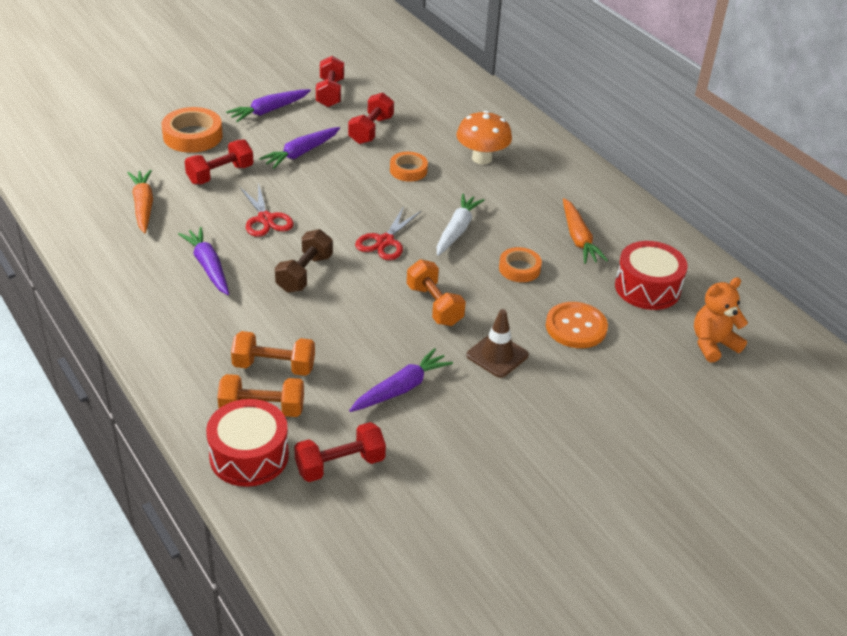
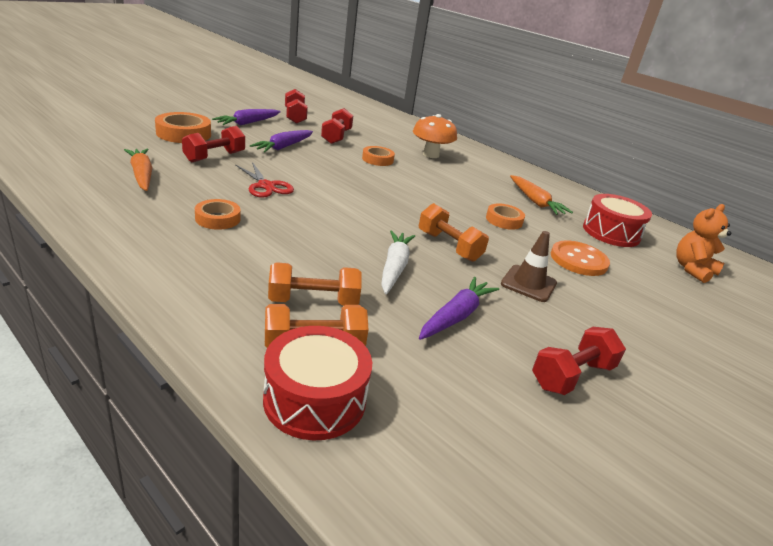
camera: 15 degrees left, 10 degrees down
purple carrot [178,227,229,295] -> orange tape [195,199,240,230]
brown dumbbell [275,229,333,293] -> none
red dumbbell [294,422,386,482] -> red dumbbell moved to [532,327,626,395]
red scissors [355,206,421,260] -> none
white carrot [437,194,484,256] -> white carrot moved to [381,230,415,294]

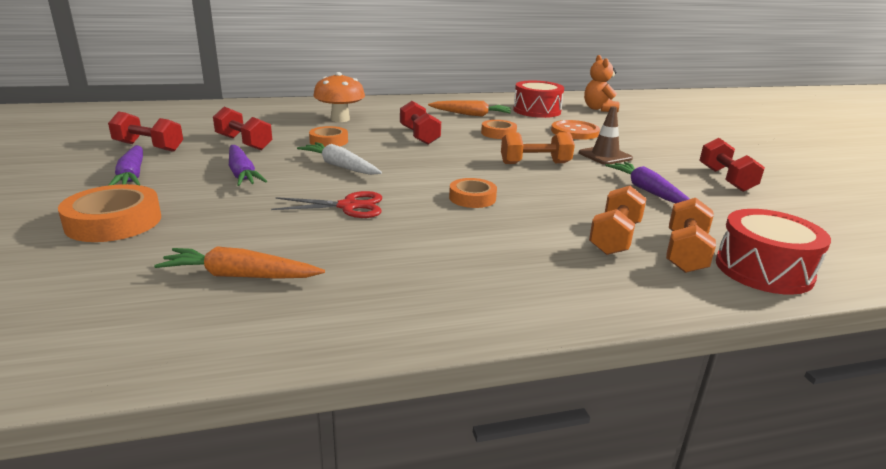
camera: 55 degrees left, 5 degrees down
red dumbbell [182,126,245,162] -> red dumbbell moved to [400,101,441,145]
orange tape [195,199,240,230] -> orange tape moved to [449,178,497,208]
white carrot [381,230,415,294] -> white carrot moved to [297,142,382,175]

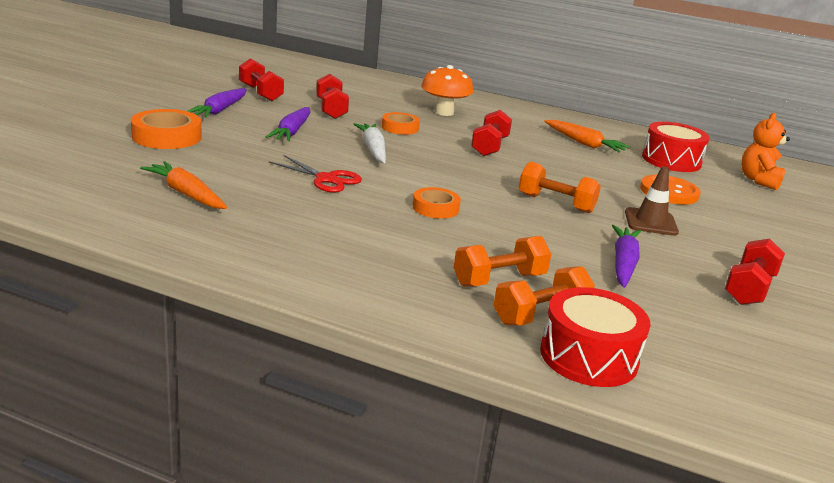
camera: 35 degrees right, 0 degrees up
orange tape [481,120,517,139] -> none

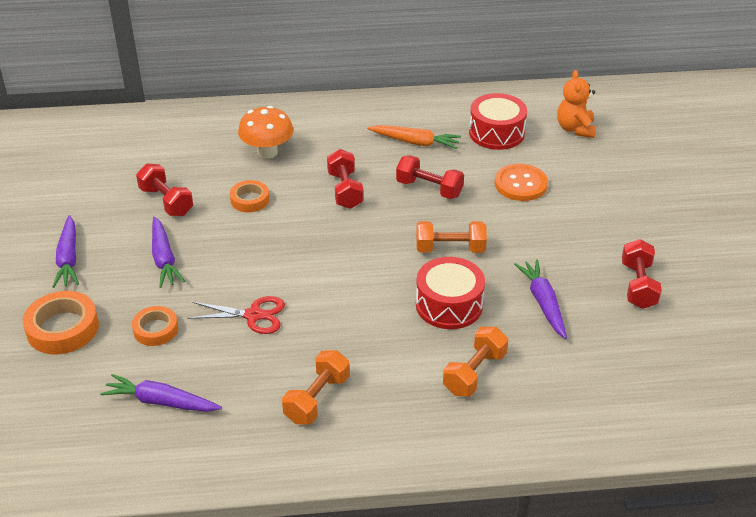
camera: 25 degrees left, 15 degrees up
orange carrot [140,161,227,209] -> purple carrot [100,374,222,412]
red dumbbell [239,58,284,101] -> red dumbbell moved to [396,155,464,199]
white carrot [354,123,386,163] -> none
orange tape [413,187,461,219] -> orange tape moved to [132,306,178,346]
orange dumbbell [493,266,595,326] -> orange dumbbell moved to [282,350,350,425]
red drum [540,287,650,387] -> red drum moved to [416,257,485,329]
brown traffic cone [625,166,679,236] -> none

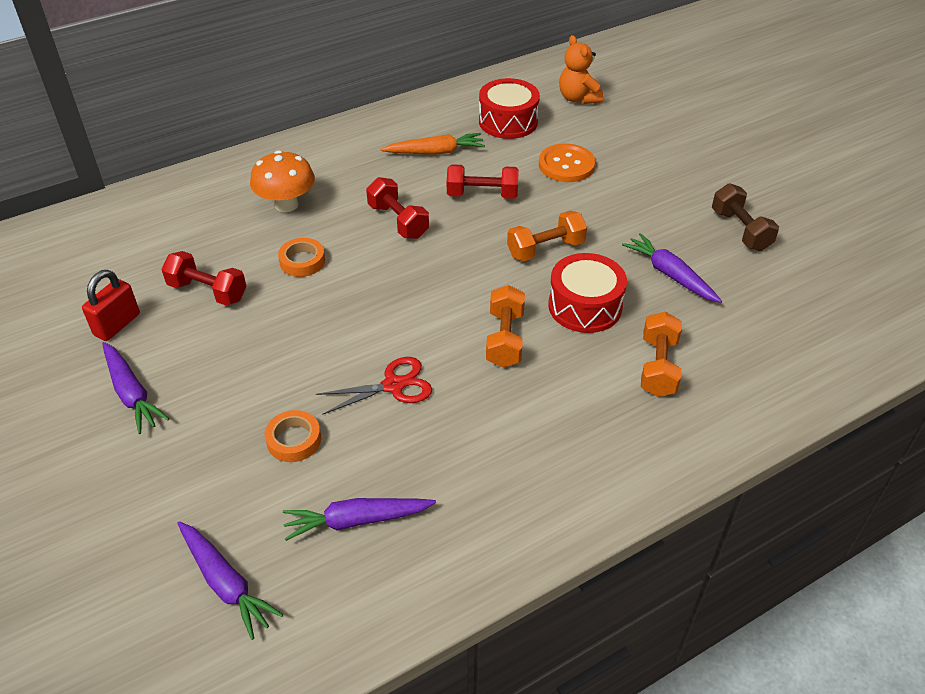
camera: 25 degrees left, 5 degrees up
orange tape [23,291,99,354] -> none
purple carrot [152,216,185,288] -> purple carrot moved to [177,521,283,640]
orange dumbbell [282,350,350,425] -> orange dumbbell moved to [486,285,525,368]
red dumbbell [622,239,662,309] -> brown dumbbell [712,183,779,251]
none -> red padlock [82,270,140,341]

